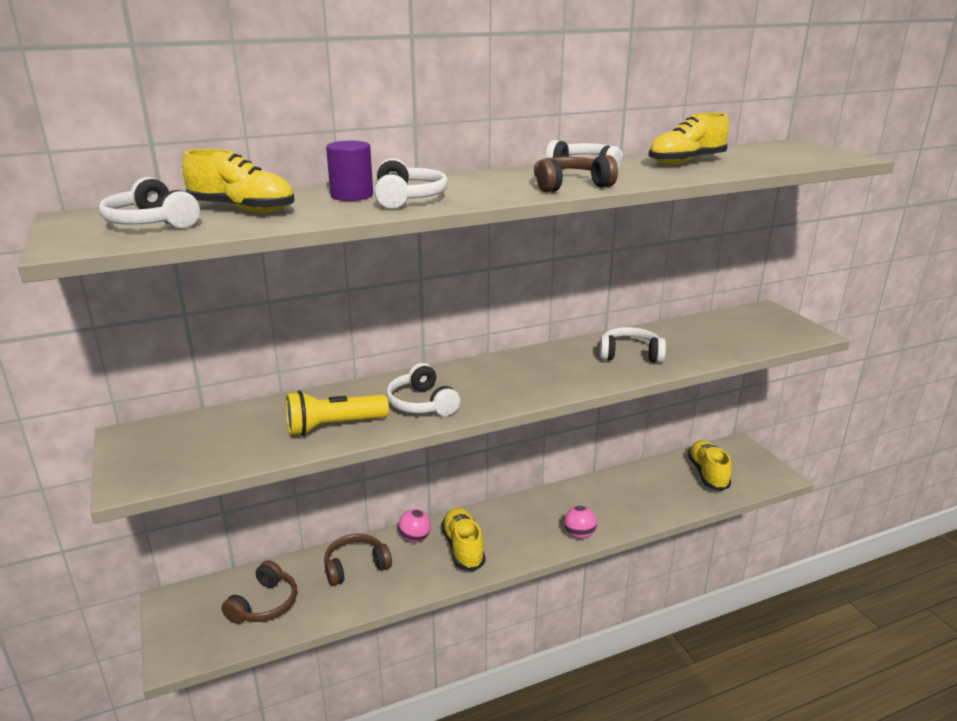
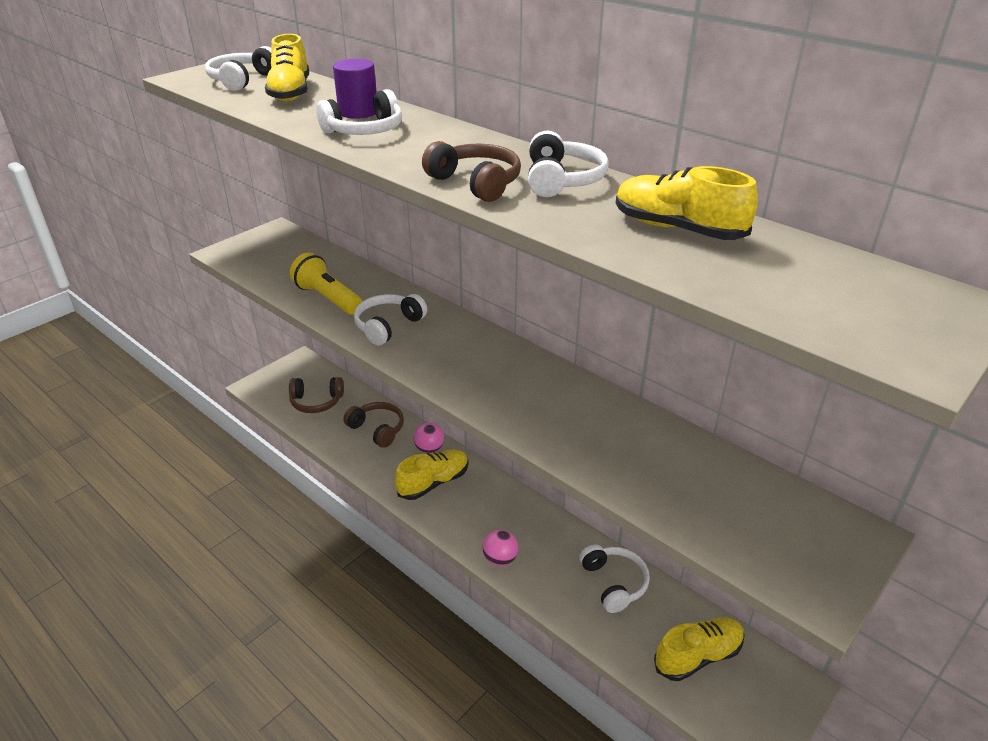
camera: 65 degrees right, 10 degrees up
white headphones [600,327,666,363] -> white headphones moved to [579,544,650,613]

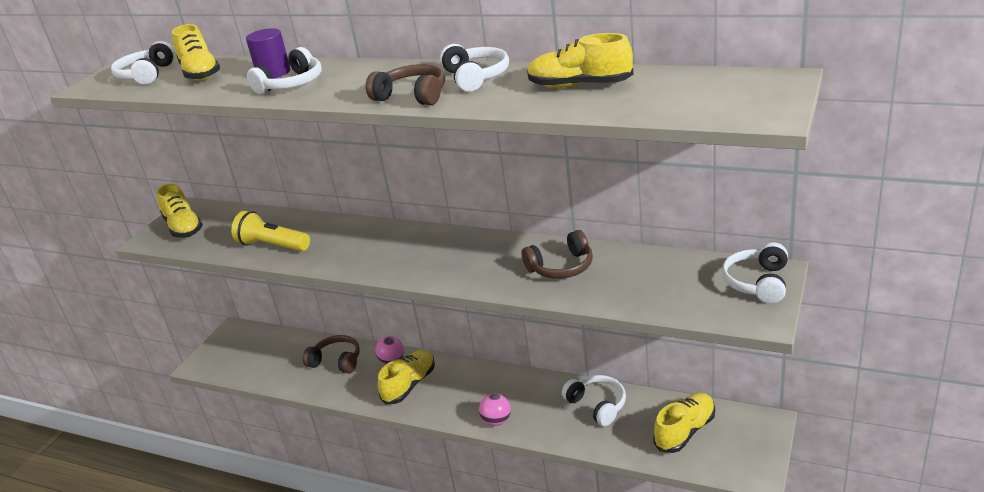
camera: 15 degrees left, 5 degrees down
brown headphones [289,377,344,413] -> brown headphones moved to [522,230,593,279]
white headphones [354,294,427,345] -> white headphones moved to [722,242,788,304]
none -> yellow shoe [156,184,203,238]

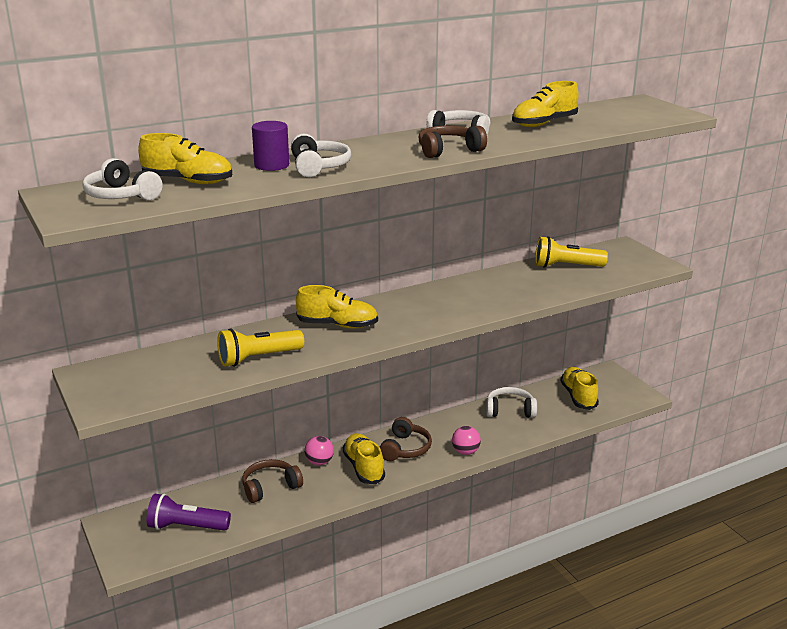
camera: 55 degrees left, 5 degrees down
yellow shoe [156,184,203,238] -> yellow shoe moved to [296,285,378,328]
brown headphones [522,230,593,279] -> brown headphones moved to [380,417,432,461]
white headphones [722,242,788,304] -> none
none -> purple flashlight [147,493,231,531]
none -> yellow flashlight [535,236,608,268]

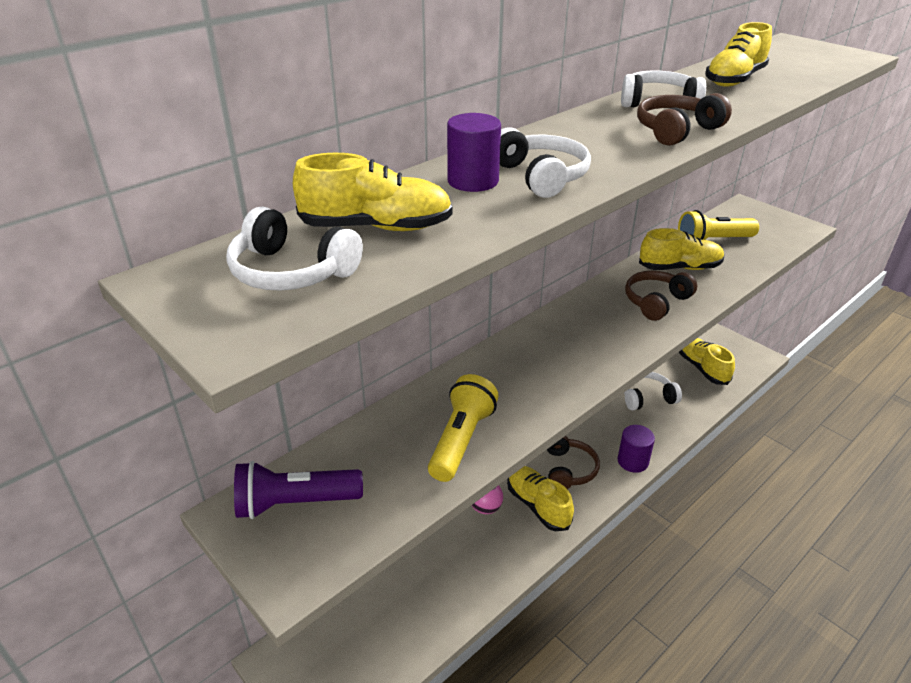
camera: 15 degrees left, 10 degrees up
purple flashlight [147,493,231,531] -> purple flashlight moved to [234,461,363,519]
yellow flashlight [217,328,304,367] -> yellow flashlight turned 150 degrees clockwise [428,374,499,482]
brown headphones [242,459,303,503] -> brown headphones moved to [625,271,697,321]
yellow shoe [296,285,378,328] -> yellow shoe moved to [639,228,724,270]
pink ball [452,426,481,455] -> purple cylinder [617,425,655,473]

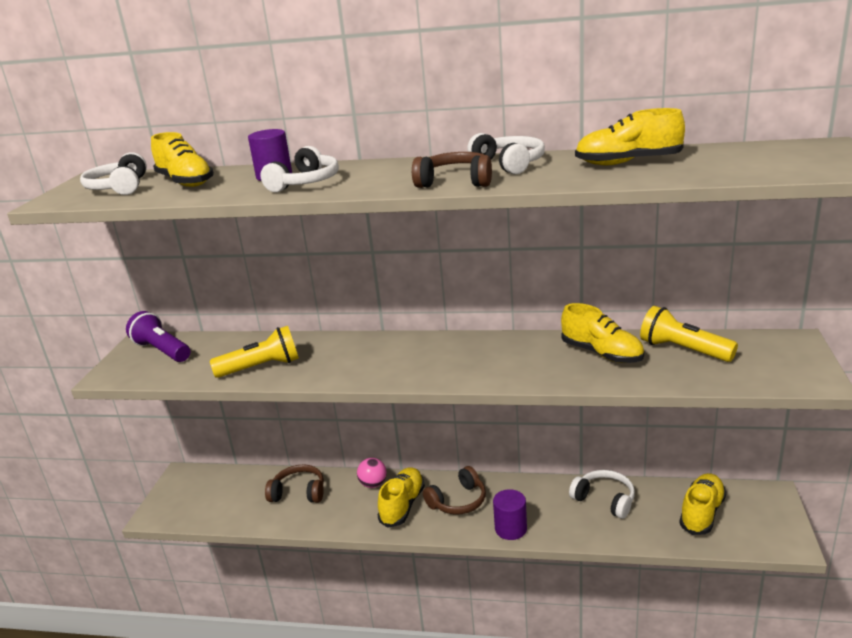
camera: 55 degrees right, 10 degrees down
brown headphones [625,271,697,321] -> brown headphones moved to [265,464,324,503]

